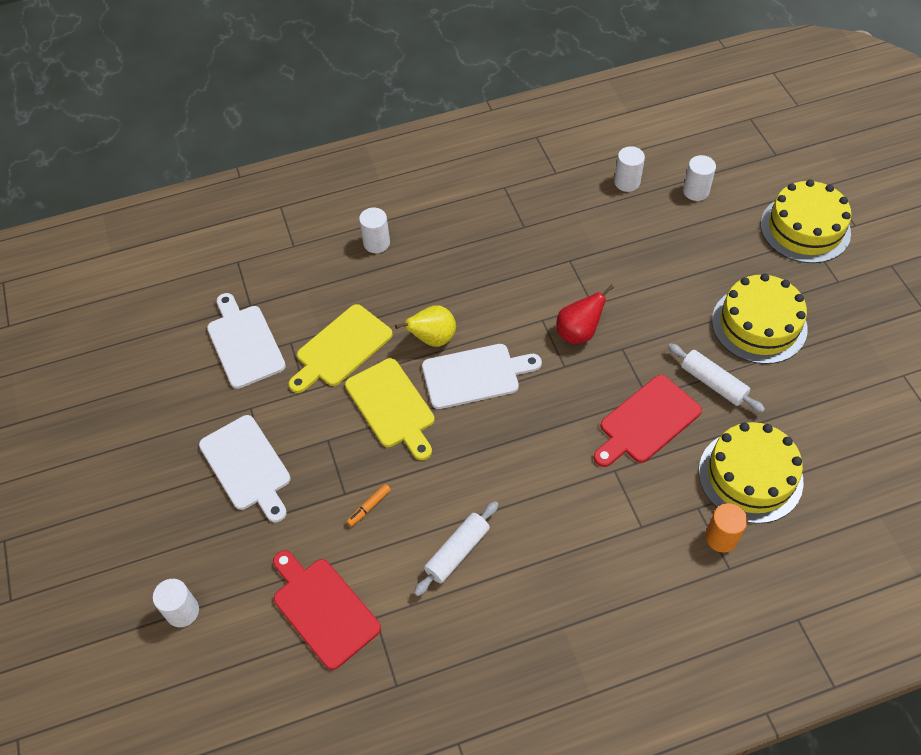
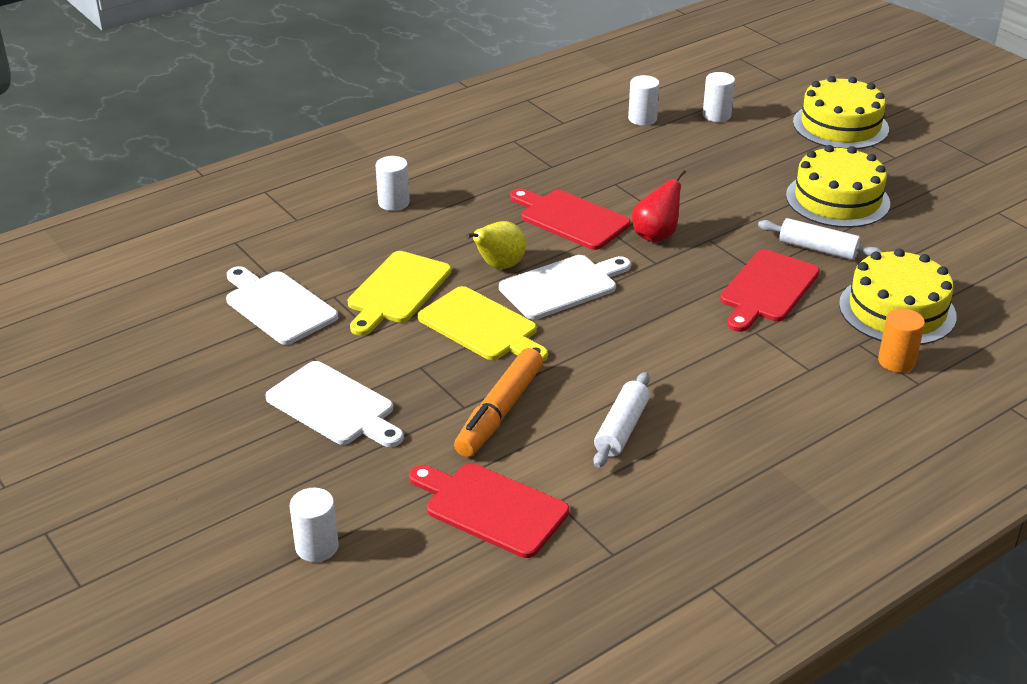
camera: 20 degrees left, 20 degrees down
orange marker [346,484,391,527] -> orange marker [454,348,543,457], size x2.35
none -> red cutting board [510,188,631,250]

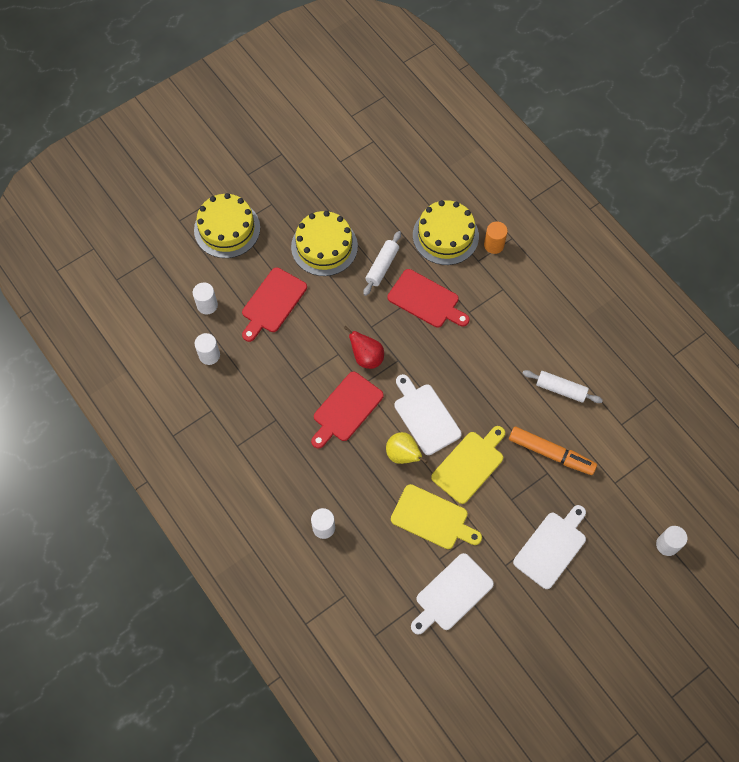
camera: 90 degrees left, 30 degrees up
red cutting board [409,463,569,558] -> red cutting board moved to [242,267,307,342]

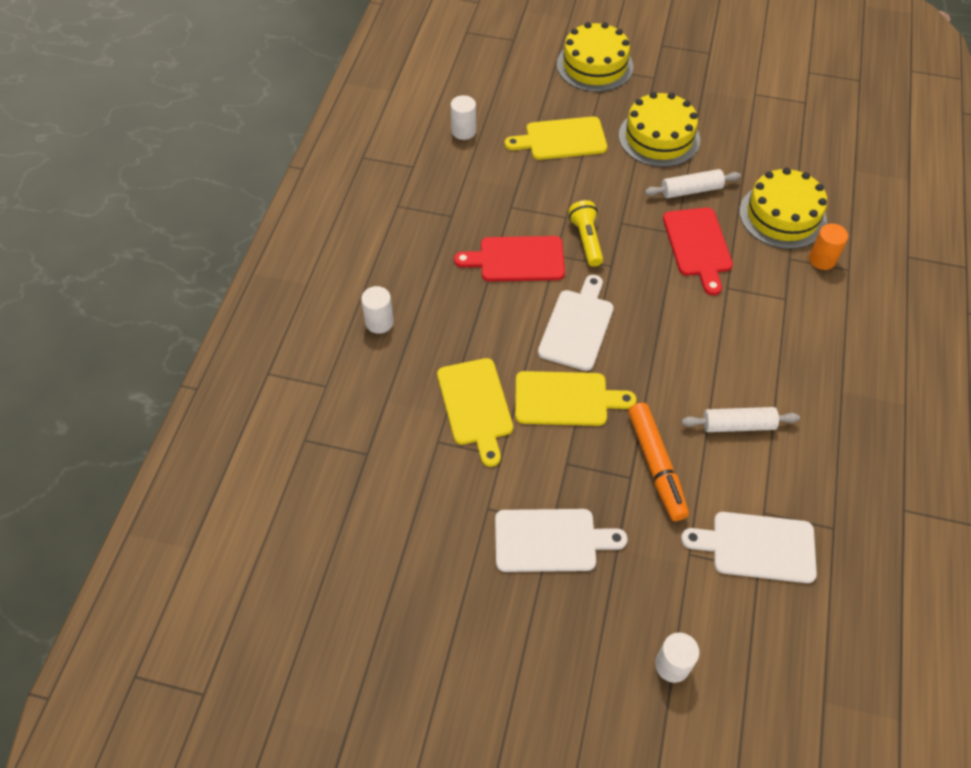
camera: 50 degrees right, 10 degrees down
white cylinder [193,283,218,315] -> none
red cutting board [242,267,307,342] -> yellow cutting board [505,116,607,160]
red pear [344,326,384,369] -> yellow flashlight [568,200,603,267]
yellow pear [386,432,428,464] -> none
white cutting board [411,553,494,635] -> white cutting board moved to [681,512,817,583]
white rolling pin [522,370,603,403] -> white rolling pin turned 75 degrees counterclockwise [682,407,800,432]

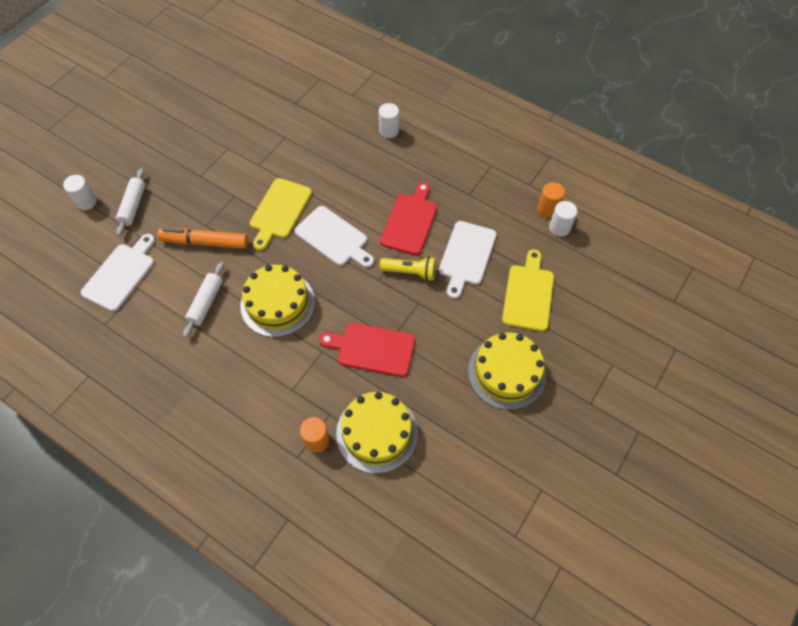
camera: 110 degrees right, 5 degrees up
yellow cutting board [437,358,513,467] -> none
white cutting board [495,509,628,572] -> white cutting board moved to [439,221,496,299]
yellow cake [557,22,633,92] -> yellow cake moved to [240,265,315,337]
white rolling pin [645,169,741,198] -> white rolling pin moved to [116,168,145,236]
none -> orange cylinder [538,182,565,218]

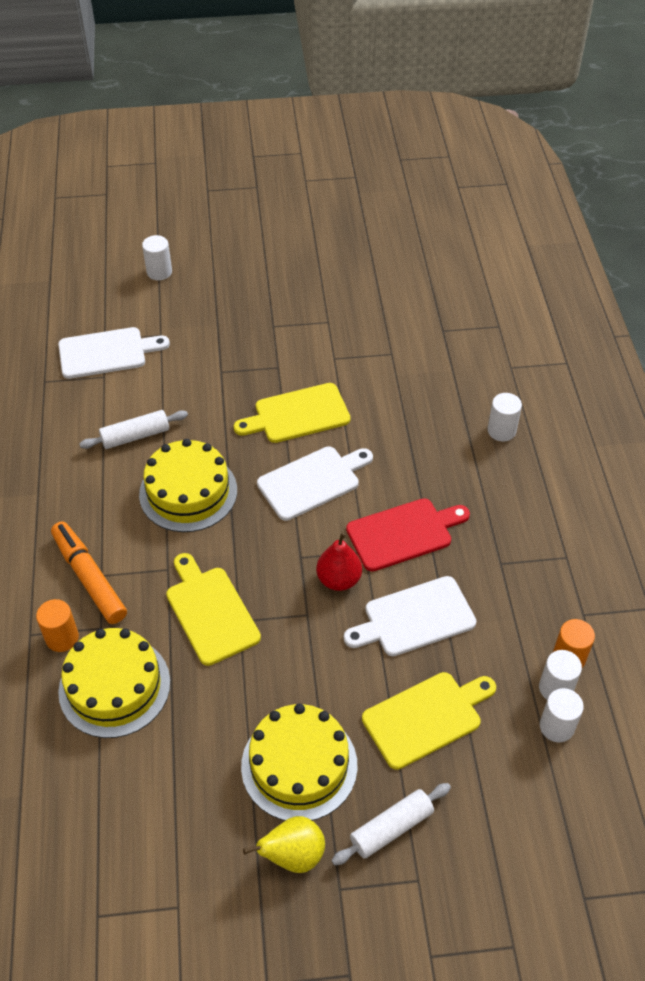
camera: 50 degrees right, 10 degrees down
white rolling pin [116,168,145,236] -> white rolling pin moved to [331,783,451,865]
orange marker [157,228,248,249] -> orange marker moved to [51,521,127,624]
white cutting board [295,206,374,268] -> white cutting board turned 120 degrees counterclockwise [257,447,373,521]
red cutting board [319,323,415,377] -> yellow cutting board [166,553,261,666]
yellow flashlight [380,256,436,281] -> red pear [316,532,362,591]
none -> yellow pear [243,816,325,873]
none -> white cylinder [540,688,584,742]

